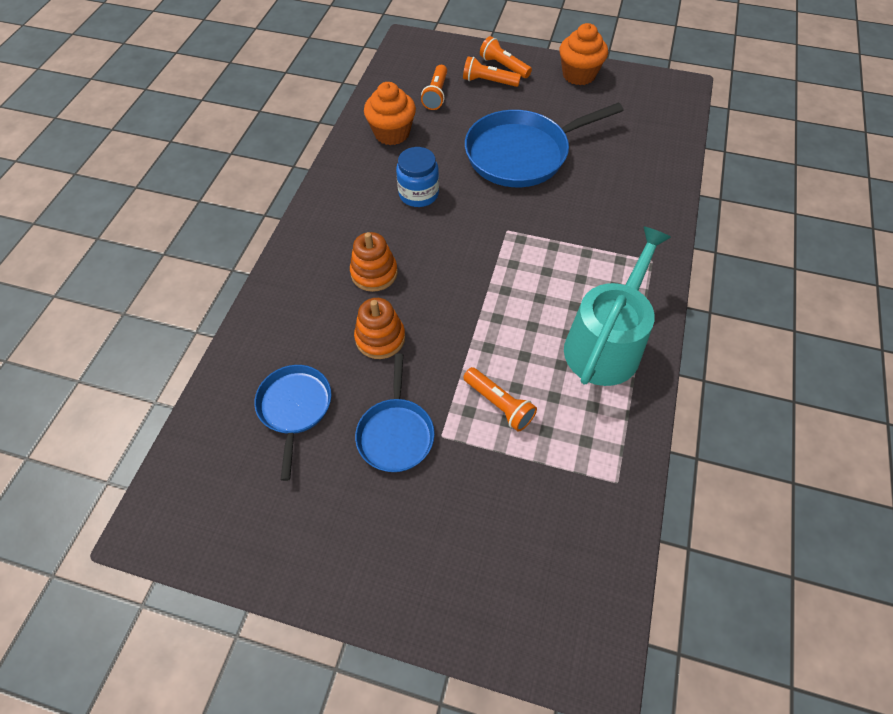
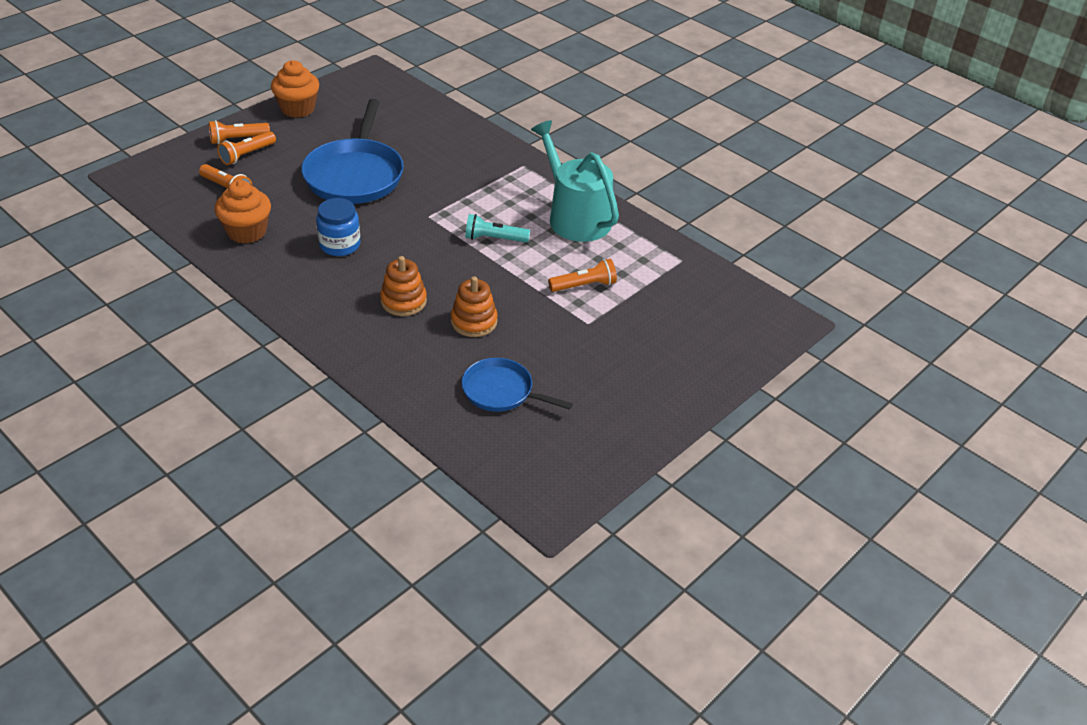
camera: 65 degrees left, 15 degrees down
blue pan [355,354,435,472] -> none
none -> turquoise flashlight [465,214,530,243]

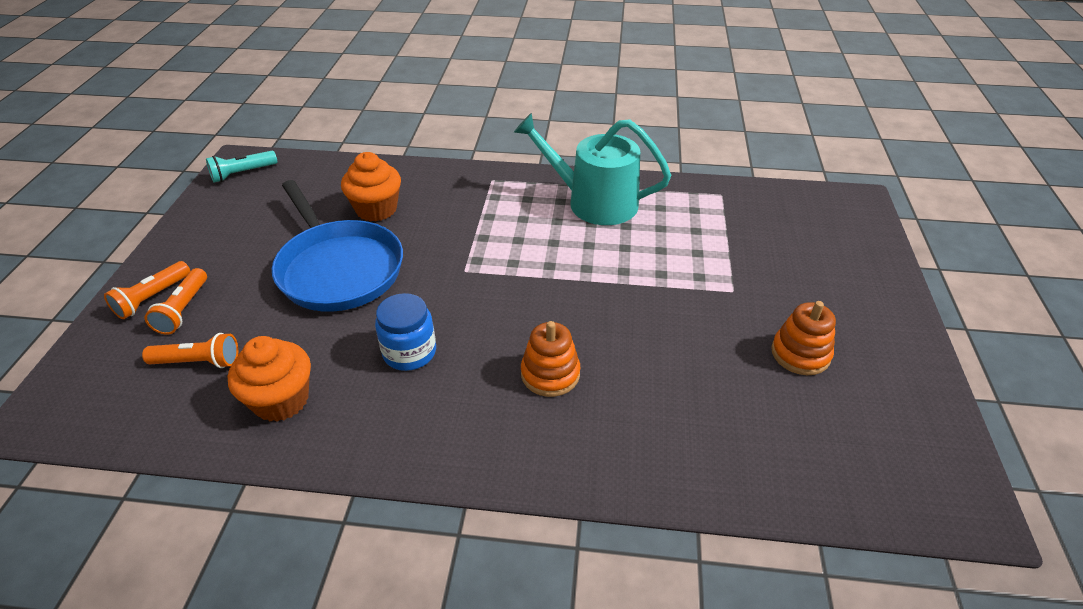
camera: 35 degrees left, 0 degrees up
orange cupcake [271,60,319,118] -> orange cupcake moved to [341,152,401,222]
orange stacking toy [451,276,498,337] -> orange stacking toy moved to [771,301,836,375]
blue pan [461,358,573,412] -> none
turquoise flashlight [465,214,530,243] -> turquoise flashlight moved to [206,151,277,183]
orange flashlight [548,259,617,292] -> none

